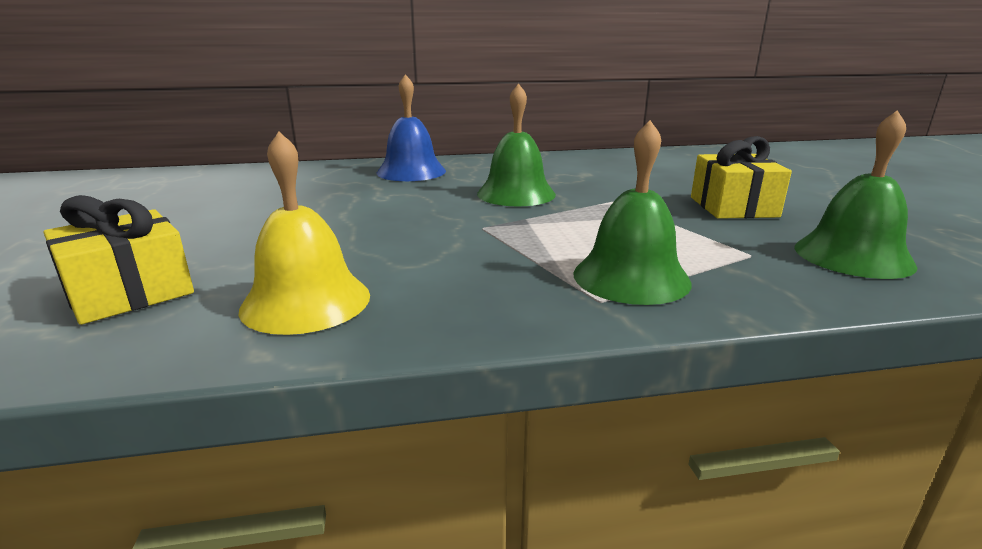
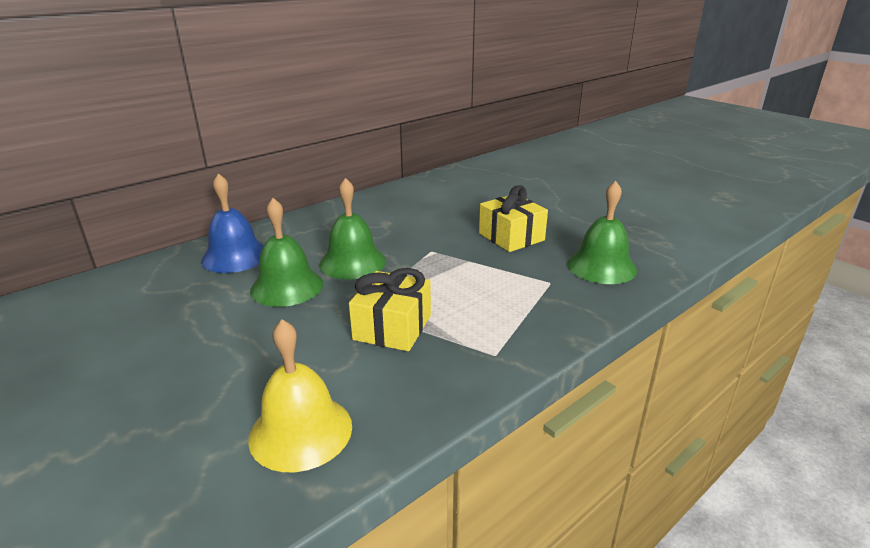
camera: 30 degrees left, 5 degrees up
yellow gift [44,195,194,325] -> yellow gift moved to [349,268,431,351]
green bell [573,120,692,305] -> green bell moved to [250,198,323,307]

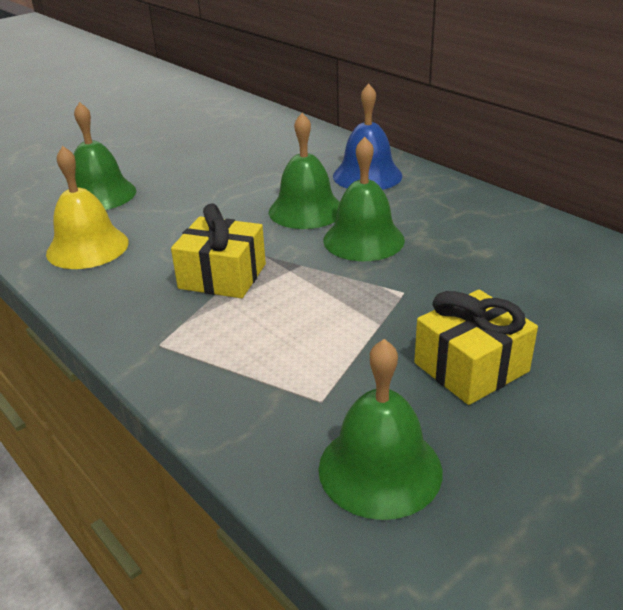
camera: 90 degrees right, 5 degrees up
none -> green bell [73,102,136,210]

